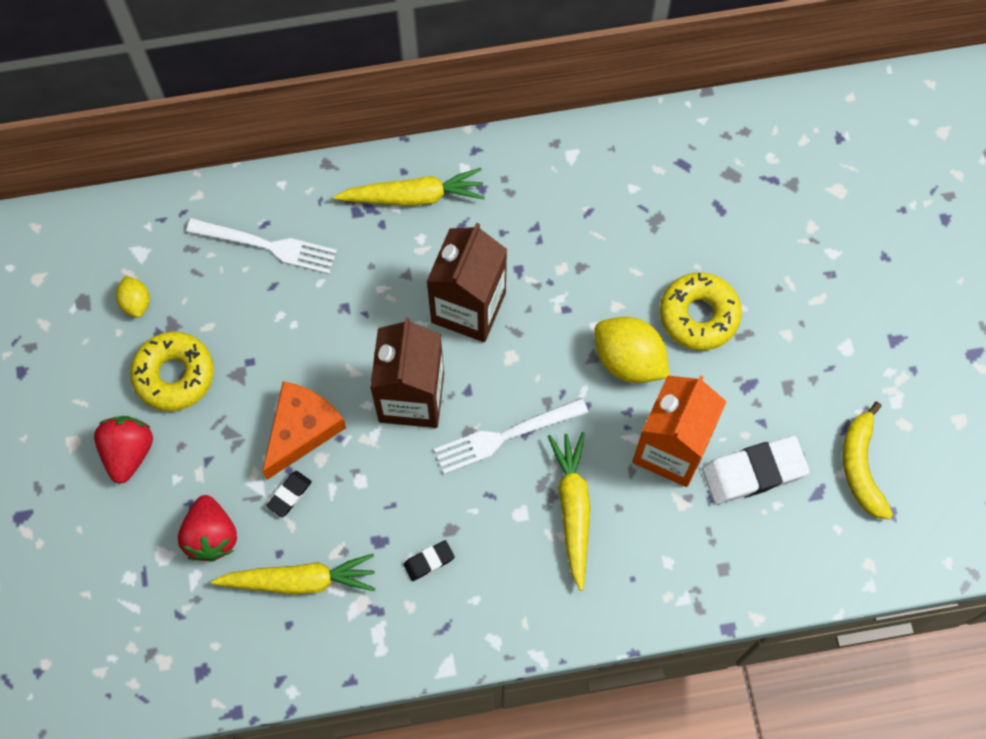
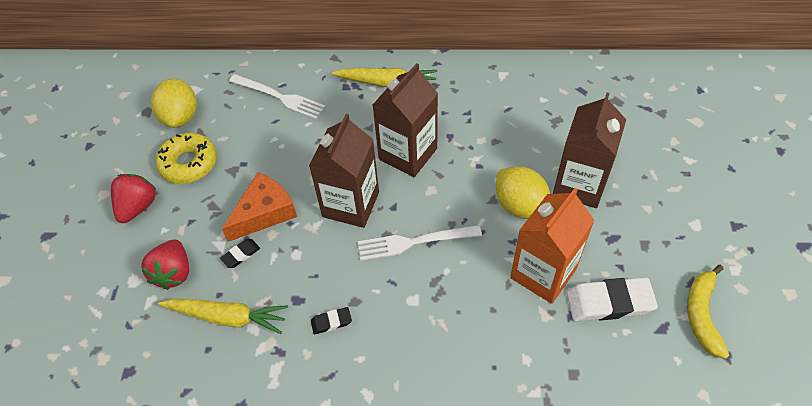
camera: 15 degrees right, 15 degrees down
yellow lemon [116,276,150,318] -> yellow lemon [151,79,197,128], size x1.87
yellow carrot [548,432,591,591] -> none
yellow donut [660,273,742,350] -> brown carton [553,92,626,208]

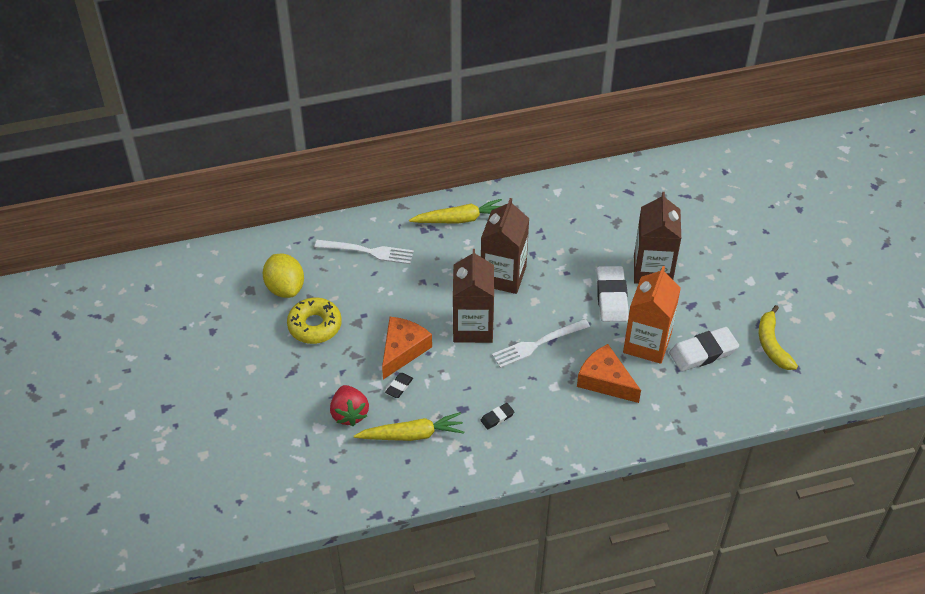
camera: 20 degrees left, 5 degrees down
red strawberry [111,174,157,223] -> none
yellow lemon [496,167,550,219] -> white eraser [597,266,629,322]
none -> orange cheese [577,344,641,403]

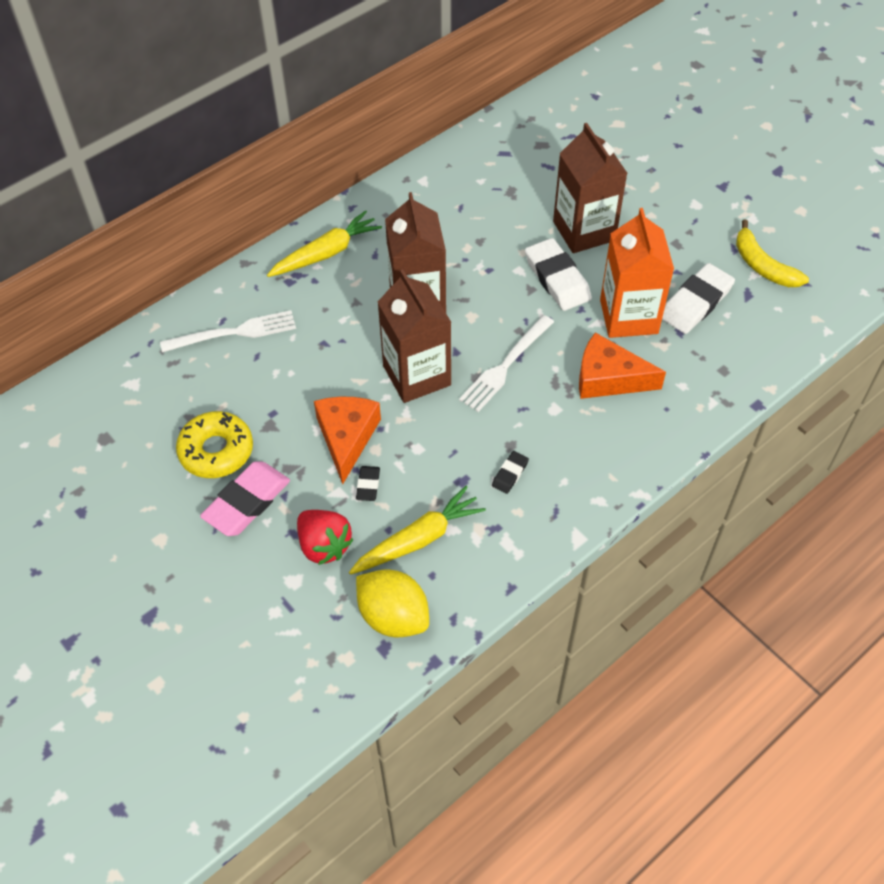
camera: 25 degrees left, 5 degrees up
yellow lemon [263,254,304,298] -> yellow lemon moved to [356,569,429,637]
none -> pink eraser [200,462,290,536]

